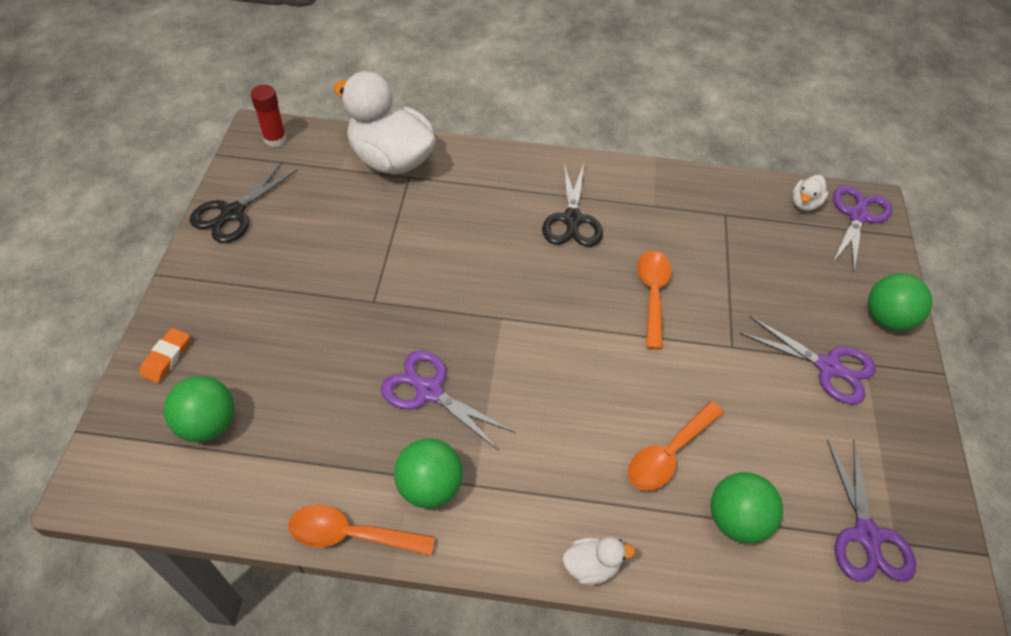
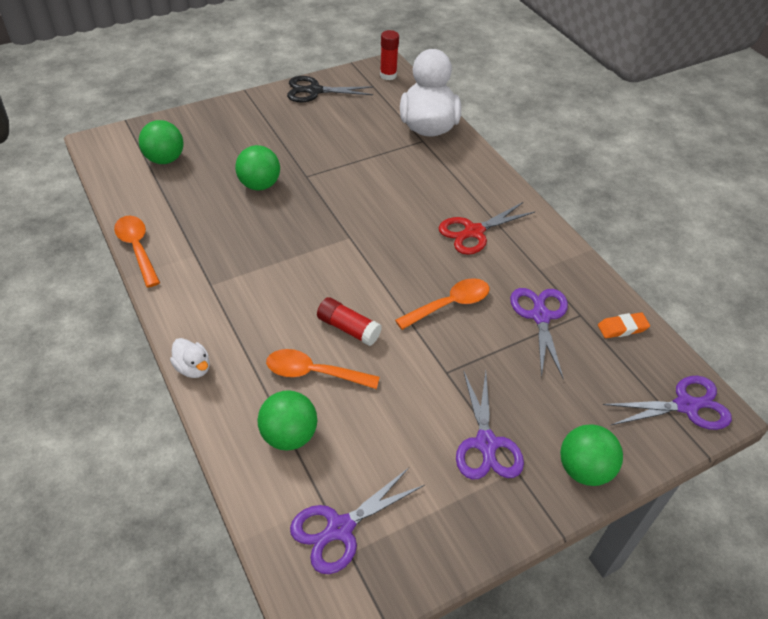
camera: 55 degrees right, 5 degrees down
orange eraser [140,328,190,383] -> orange eraser moved to [598,313,650,338]
purple scissors [381,350,514,451] -> purple scissors moved to [510,288,568,379]
green ball [394,439,463,508] -> green ball moved to [235,145,280,190]
black scissors [542,164,603,247] -> red scissors [439,202,535,255]
white duck [793,175,829,211] -> none
none -> red glue stick [317,297,382,346]

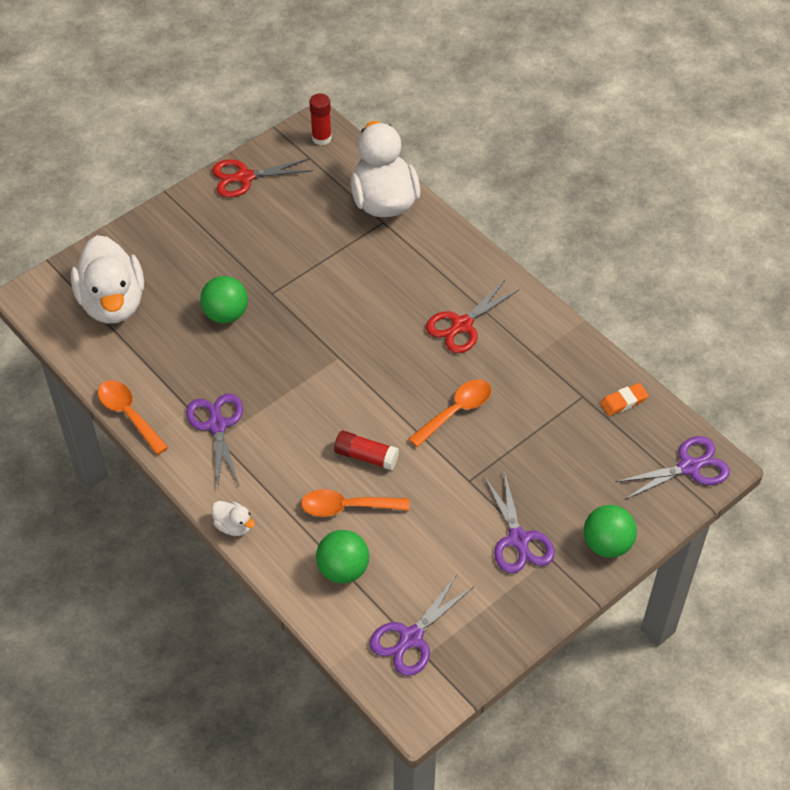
camera: 10 degrees left, 5 degrees up
green ball [139,120,183,164] -> white duck [71,235,144,324]
black scissors [287,76,373,103] -> red scissors [212,159,313,198]
purple scissors [510,288,568,379] -> purple scissors moved to [186,393,243,488]

